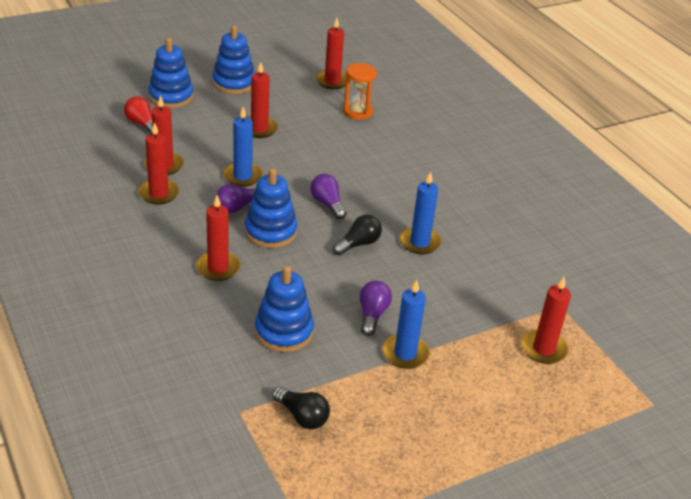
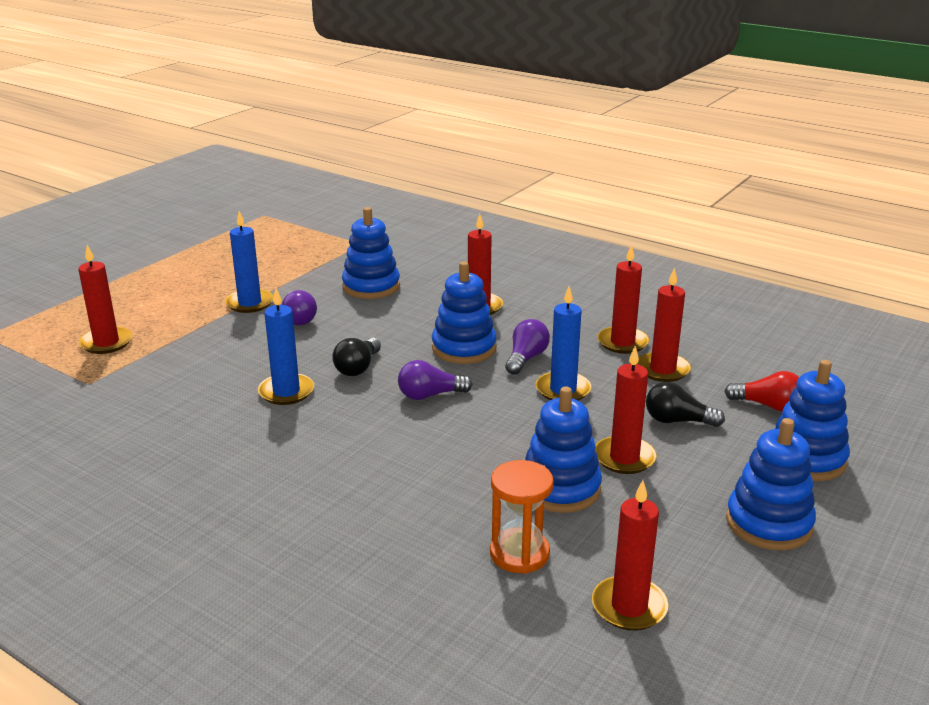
camera: 155 degrees right, 10 degrees down
black light bulb [272,387,330,429] -> black light bulb moved to [646,382,725,427]
purple light bulb [310,174,347,219] -> purple light bulb turned 135 degrees clockwise [398,360,473,400]
none -> blue stacking toy [525,386,602,513]

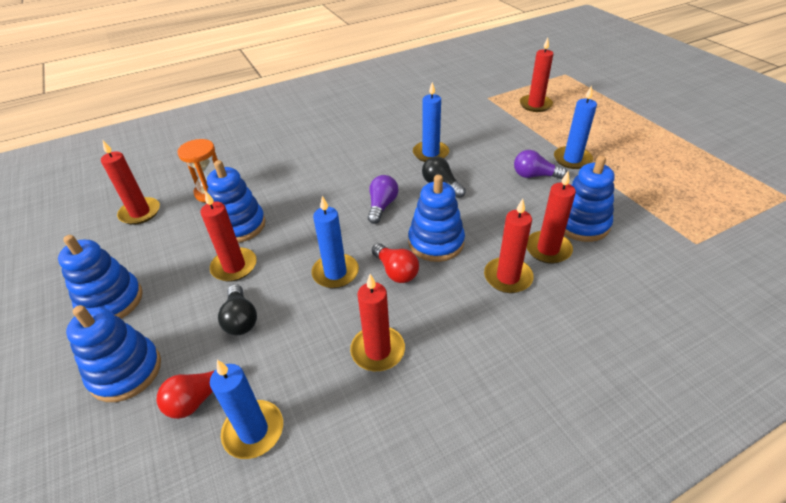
camera: 120 degrees right, 15 degrees up
purple light bulb [505,319,550,375] -> red light bulb [372,243,419,283]
red candle [637,268,691,382] -> red candle moved to [526,171,576,264]
black light bulb [646,382,725,427] -> black light bulb turned 120 degrees clockwise [218,284,257,335]
none -> blue candle [210,360,283,459]

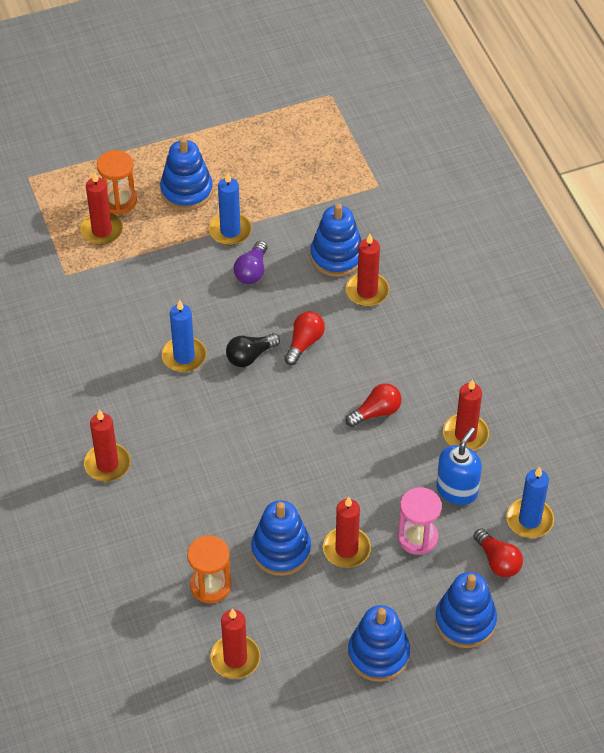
camera: 85 degrees left, 10 degrees up
black light bulb [218,284,257,335] -> pink hourglass [398,487,442,555]
blue candle [312,196,359,288] -> none
purple light bulb [368,175,398,224] -> none
blue stacking toy [408,175,465,262] -> blue stacking toy moved to [160,137,213,210]
red candle [484,199,534,293] -> red candle moved to [84,410,131,482]
none -> orange hourglass [97,150,137,214]
none -> red light bulb [284,311,325,365]
none -> blue soap dispenser [436,427,482,505]

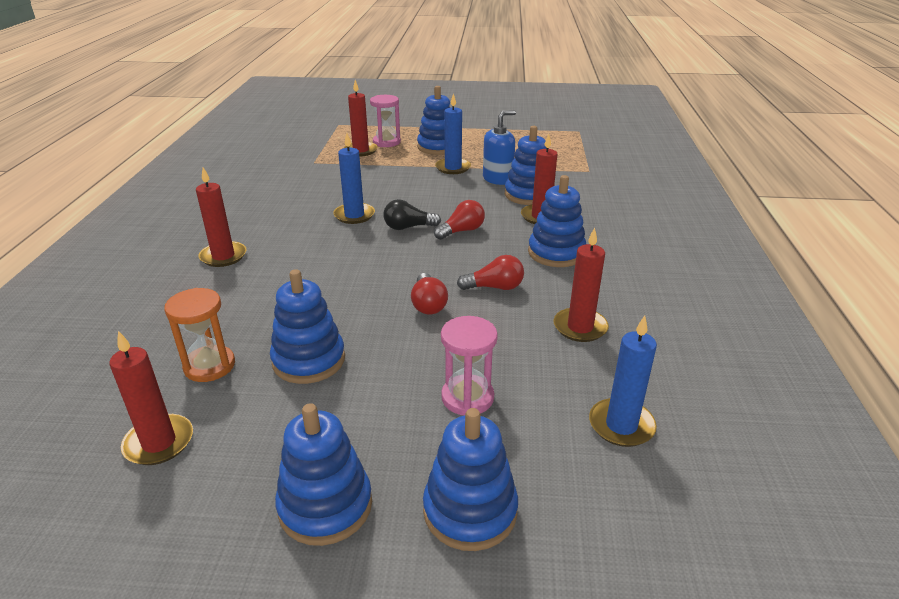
camera: 25 degrees right, 20 degrees down
orange hourglass [97,150,137,214] -> pink hourglass [370,95,401,147]
purple light bulb [234,241,267,284] -> none
red candle [323,497,371,568] -> none
blue soap dispenser [436,427,482,505] -> blue soap dispenser moved to [483,110,516,185]
red light bulb [473,529,523,577] -> red light bulb moved to [411,273,448,314]
none -> blue stacking toy [528,175,586,267]

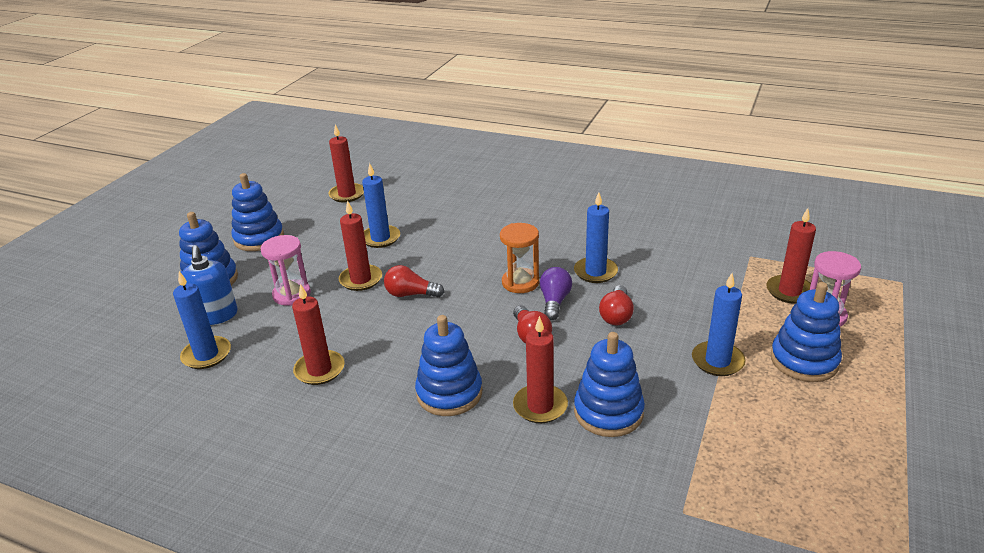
camera: 110 degrees right, 0 degrees up
orange hourglass [164,288,235,382] -> orange hourglass moved to [500,223,539,293]
red candle [196,167,246,267] -> red candle moved to [339,201,382,291]
blue stacking toy [270,269,345,384] -> blue candle [362,163,400,248]
black light bulb [383,199,441,230] -> purple light bulb [540,267,572,320]
red light bulb [457,255,524,290] -> red light bulb moved to [599,285,634,325]
blue soap dispenser [483,110,516,185] -> blue soap dispenser moved to [182,245,238,325]

